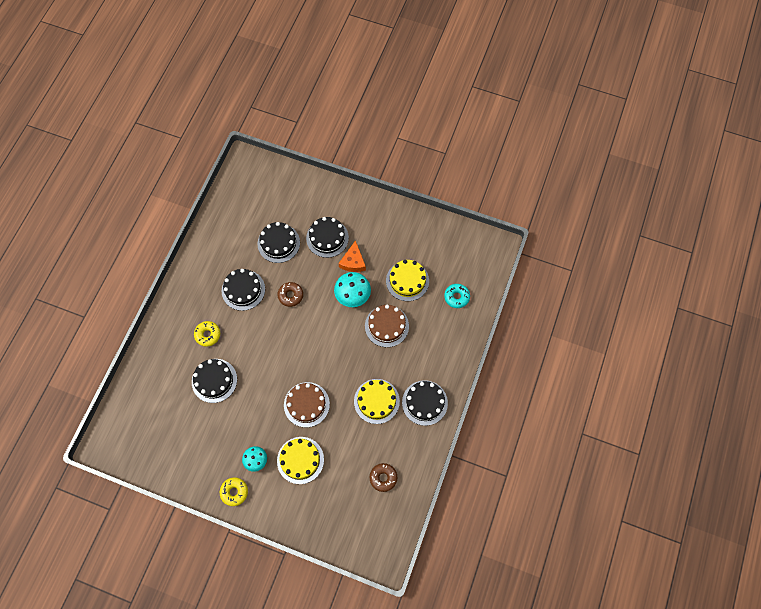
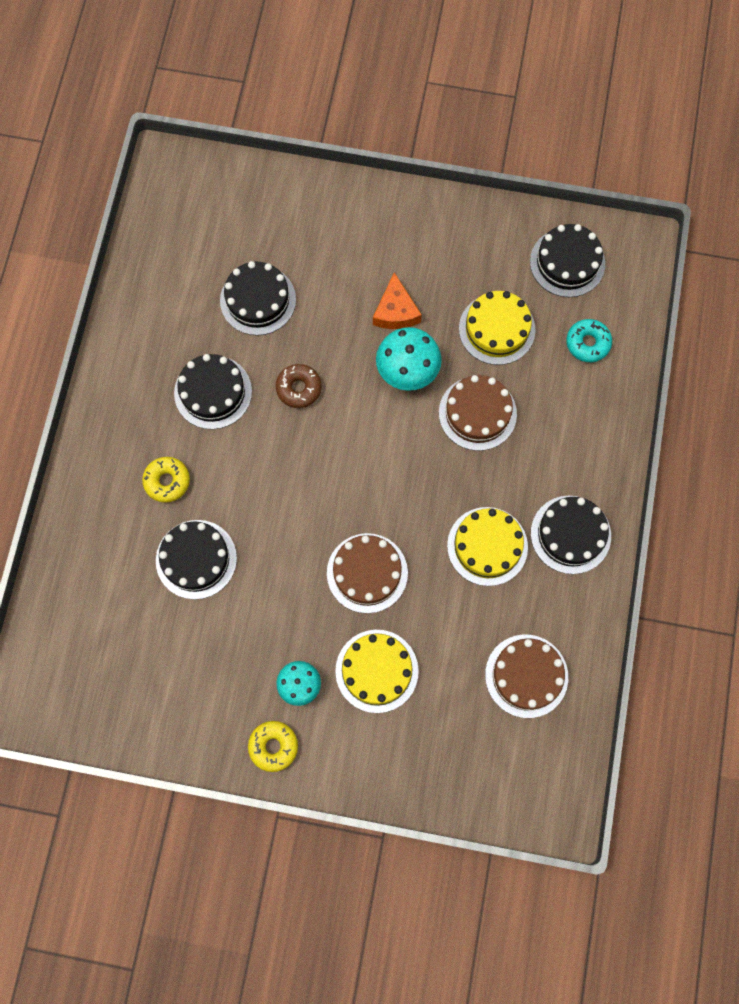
camera: 10 degrees left, 5 degrees up
black cake [306,217,349,258] -> black cake moved to [530,224,605,297]
brown donut [370,463,397,492] -> brown cake [485,634,568,718]

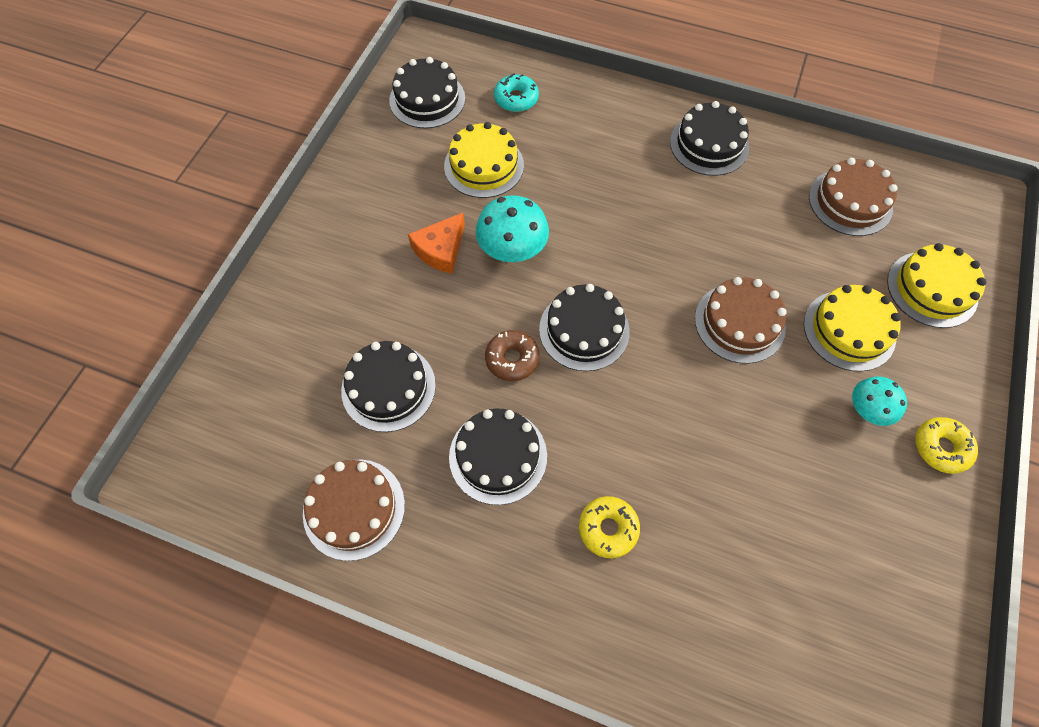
camera: 80 degrees left, 10 degrees down
black cake [156,520,237,600] -> black cake moved to [539,284,630,371]
orange cheese [373,272,422,329] -> orange cheese turned 120 degrees clockwise [408,213,465,274]
brown cake [439,375,517,451] -> brown cake moved to [303,460,405,561]
yellow cake [447,507,528,586] -> yellow cake moved to [887,243,987,328]

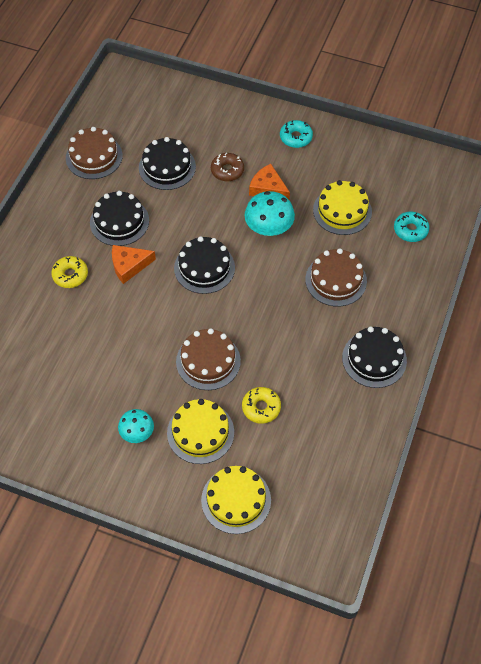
camera: 90 degrees right, 5 degrees down
black cake [389,57,465,128] -> none
brown donut [485,330,539,381] -> brown donut moved to [211,152,244,181]
brown cake [809,158,898,236] -> brown cake moved to [305,249,367,306]
yellow donut [915,417,978,474] -> yellow donut moved to [242,387,281,424]
none -> orange cheese [112,245,156,284]
none -> turquoise donut [280,120,313,148]

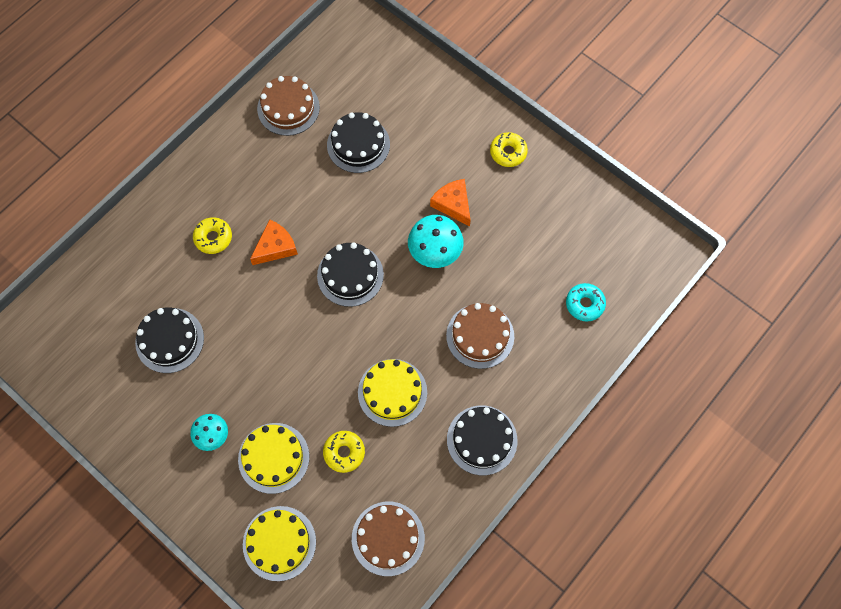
camera: 20 degrees right, 10 degrees up
black cake [90,191,149,246] -> black cake moved to [135,308,204,373]
orange cheese [112,245,156,284] -> orange cheese turned 135 degrees clockwise [250,219,298,265]
brown cake [176,329,241,390] -> brown cake moved to [352,502,425,576]
brown donut [211,152,244,181] -> none
turquoise donut [280,120,313,148] -> yellow donut [490,132,528,167]
yellow cake [313,180,372,235] -> yellow cake moved to [358,359,427,427]

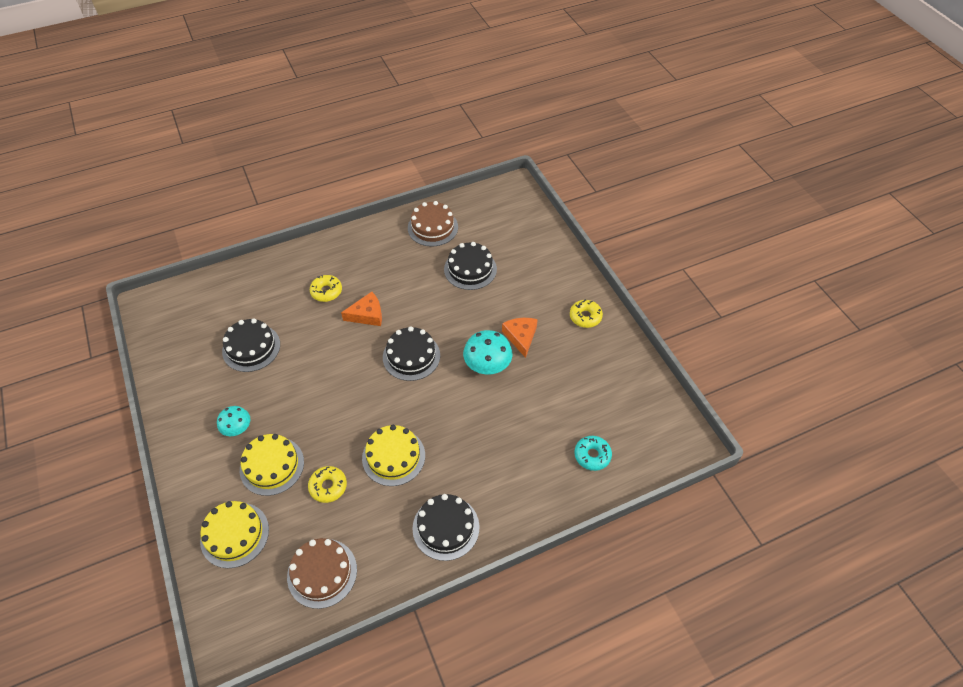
camera: 25 degrees right, 15 degrees down
brown cake [446,303,514,369] -> none

